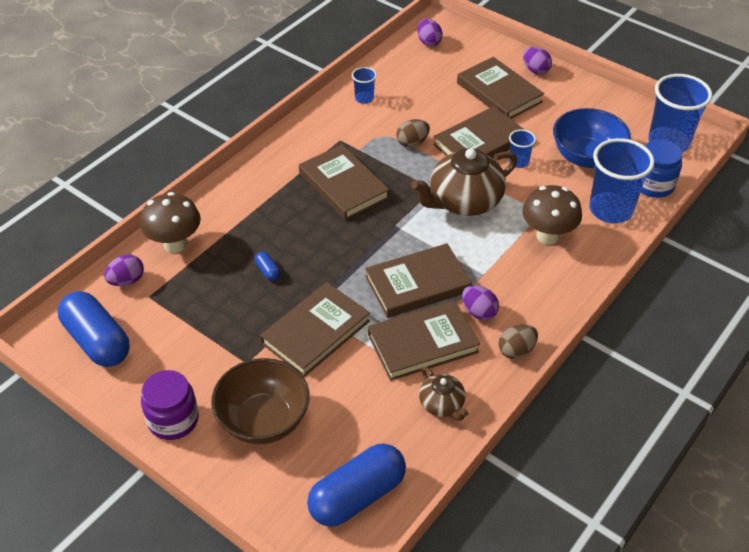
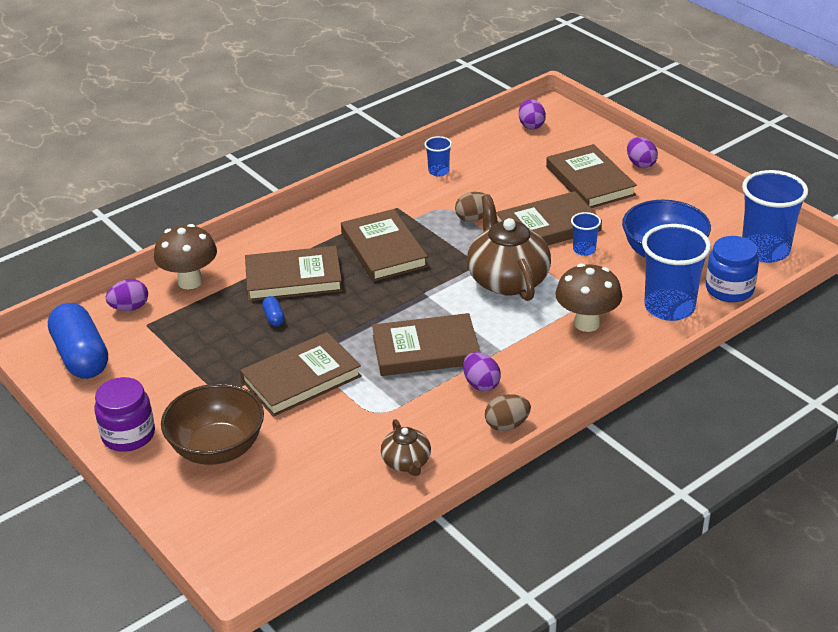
camera: 15 degrees right, 10 degrees down
blue capsule [307,443,406,527] -> none
brown book [368,300,480,381] -> brown book moved to [245,246,343,301]
brown teapot [411,148,517,216] -> brown teapot turned 90 degrees clockwise [467,194,551,301]

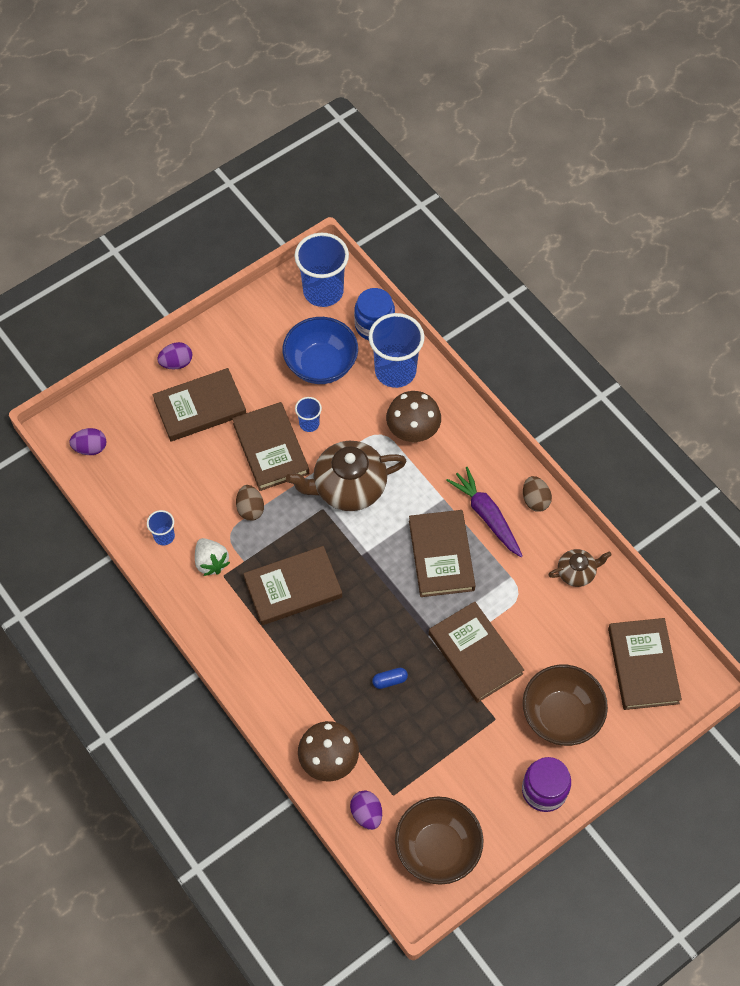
camera: 90 degrees left, 25 degrees up
blue capsule [48,303,108,379] -> brown bowl [395,797,484,885]
brown book [245,246,343,301] -> brown book moved to [608,618,682,710]
purple egg [463,352,501,391] -> purple carrot [446,467,522,557]
none -> white strawberry [195,538,230,576]

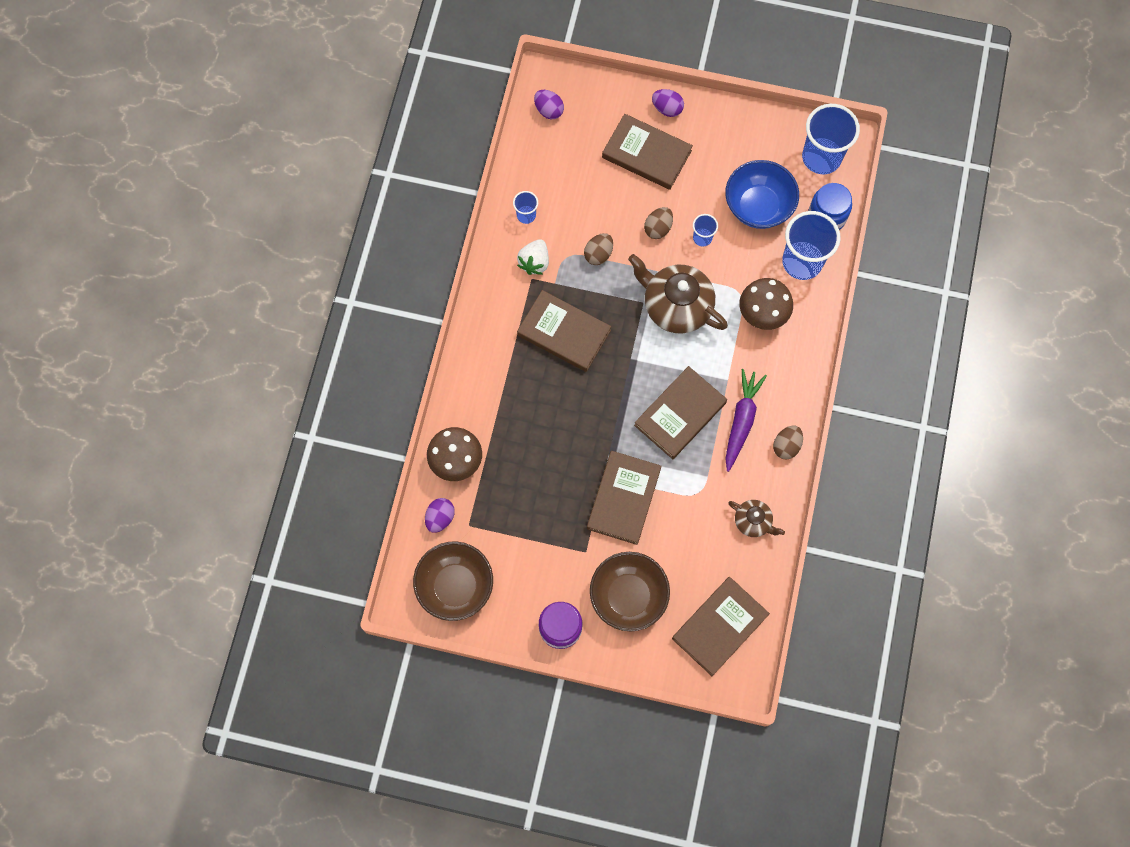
camera: 50 degrees right, 10 degrees up
brown book [232,402,309,491] -> brown egg [644,207,673,239]
blue capsule [372,668,408,689] -> none

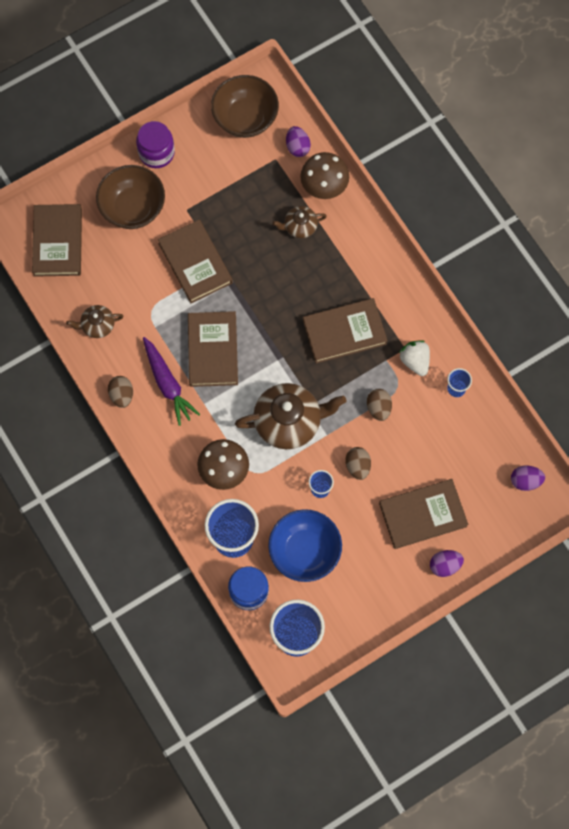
camera: 135 degrees right, 0 degrees up
none -> brown teapot [272,206,327,238]

